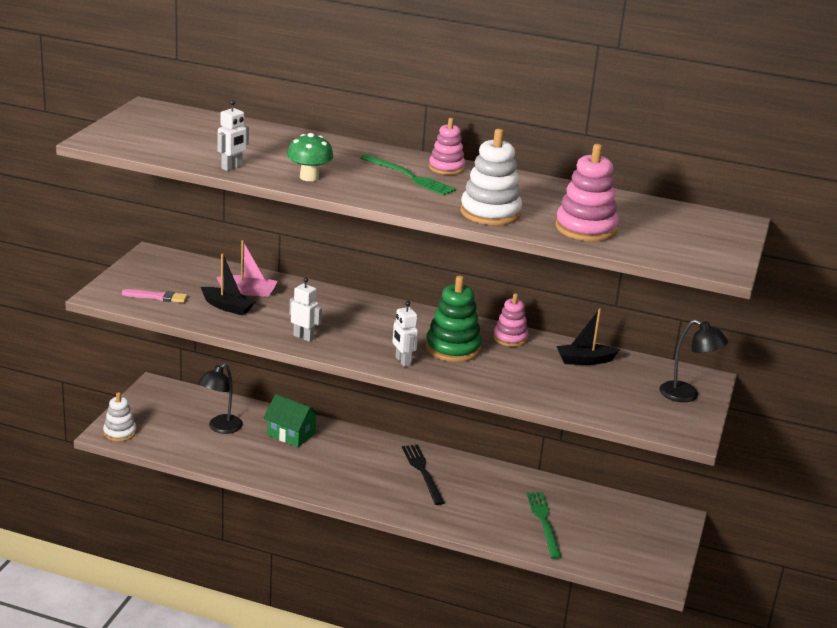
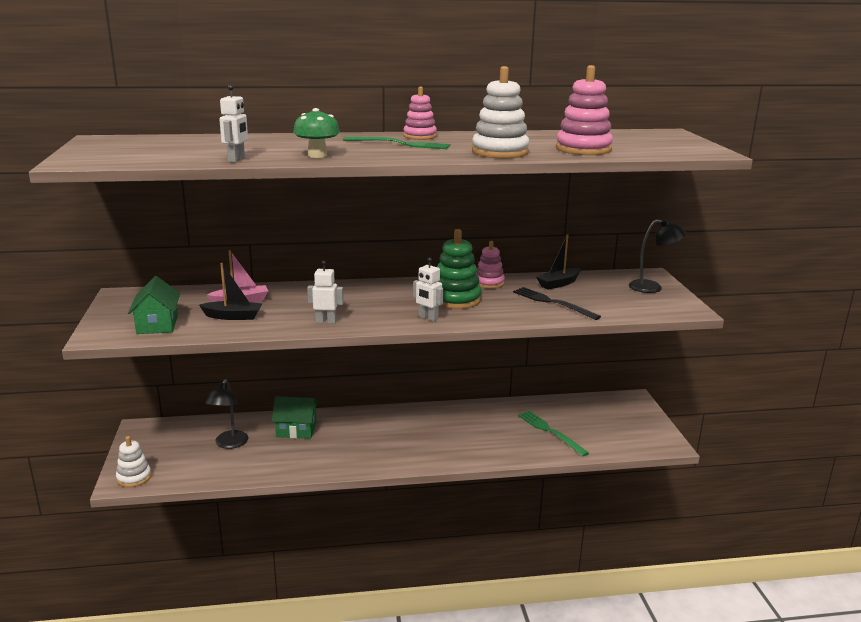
camera: 25 degrees left, 5 degrees down
pink brush [122,289,188,303] -> green house [128,276,180,334]
black fork [402,445,445,505] -> black fork moved to [513,287,601,320]

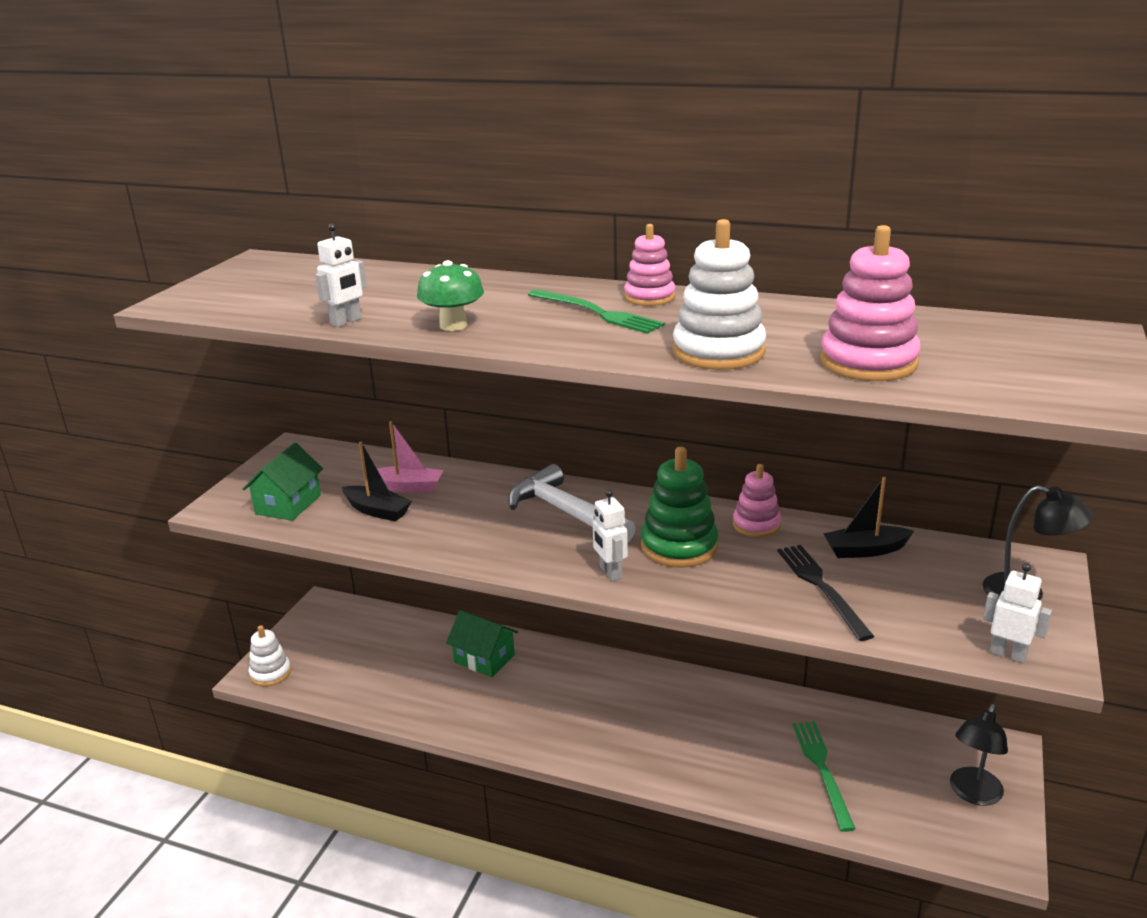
camera: 30 degrees right, 5 degrees up
black lamp [205,379,248,449] -> black lamp moved to [950,704,1008,806]
white robot [307,261,344,324] -> white robot moved to [983,563,1052,663]
none -> white hammer [508,464,636,542]

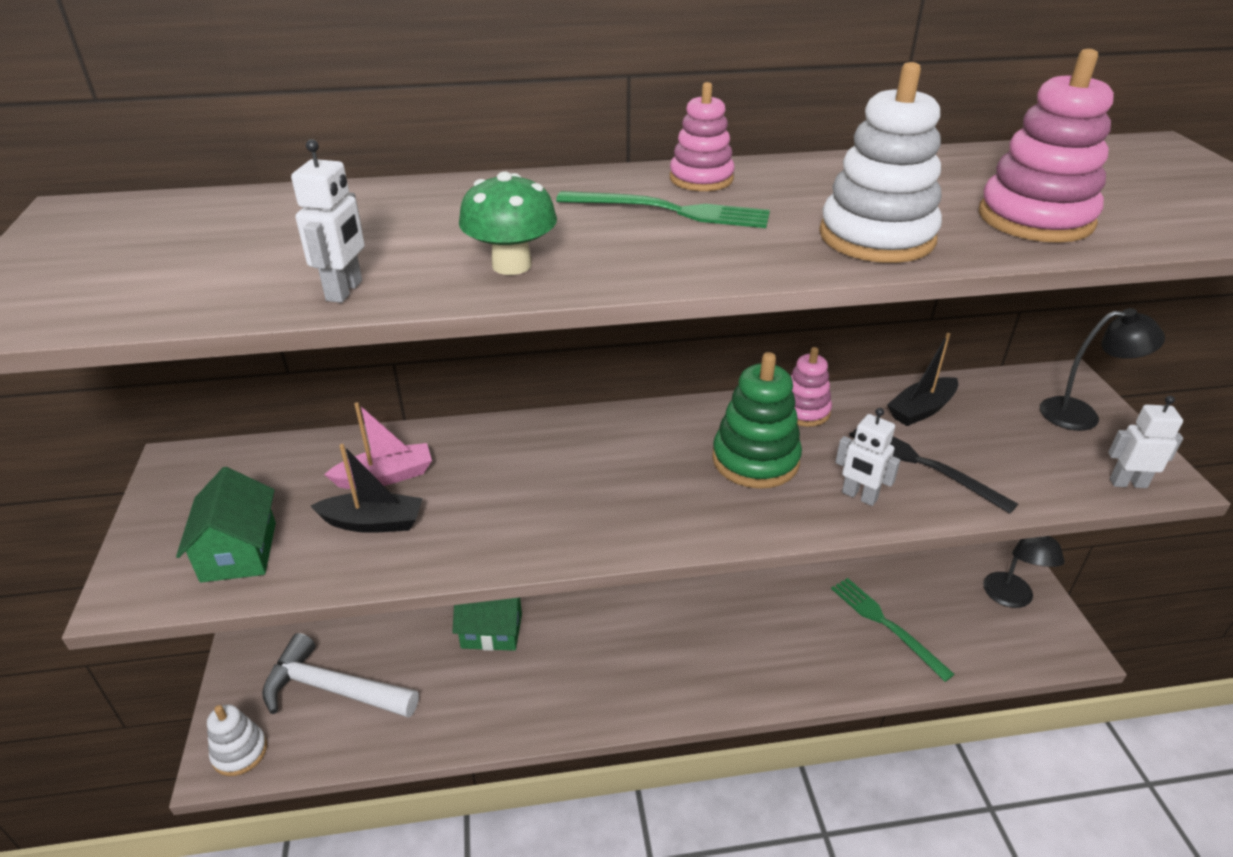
camera: 30 degrees left, 10 degrees up
white hammer [508,464,636,542] -> white hammer moved to [262,633,419,718]
white robot [593,490,628,581] -> white robot moved to [835,408,900,506]

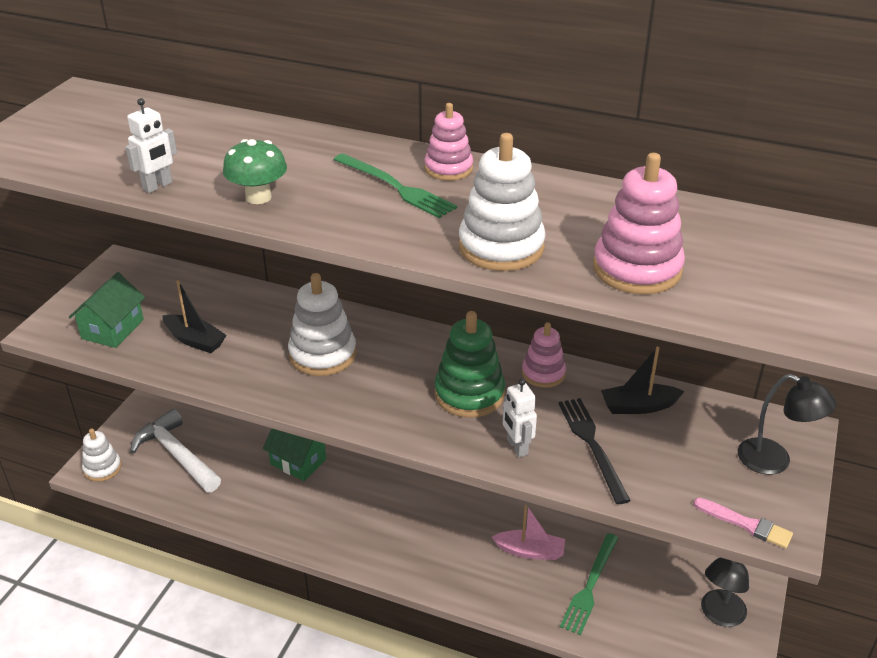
camera: 30 degrees right, 0 degrees up
pink boat [324,402,432,489] -> pink boat moved to [492,504,565,560]
green fork [831,578,955,682] -> green fork turned 150 degrees counterclockwise [560,533,618,636]
white robot [1108,396,1183,488] -> pink brush [693,498,793,549]
none -> white stacking toy [288,273,356,376]

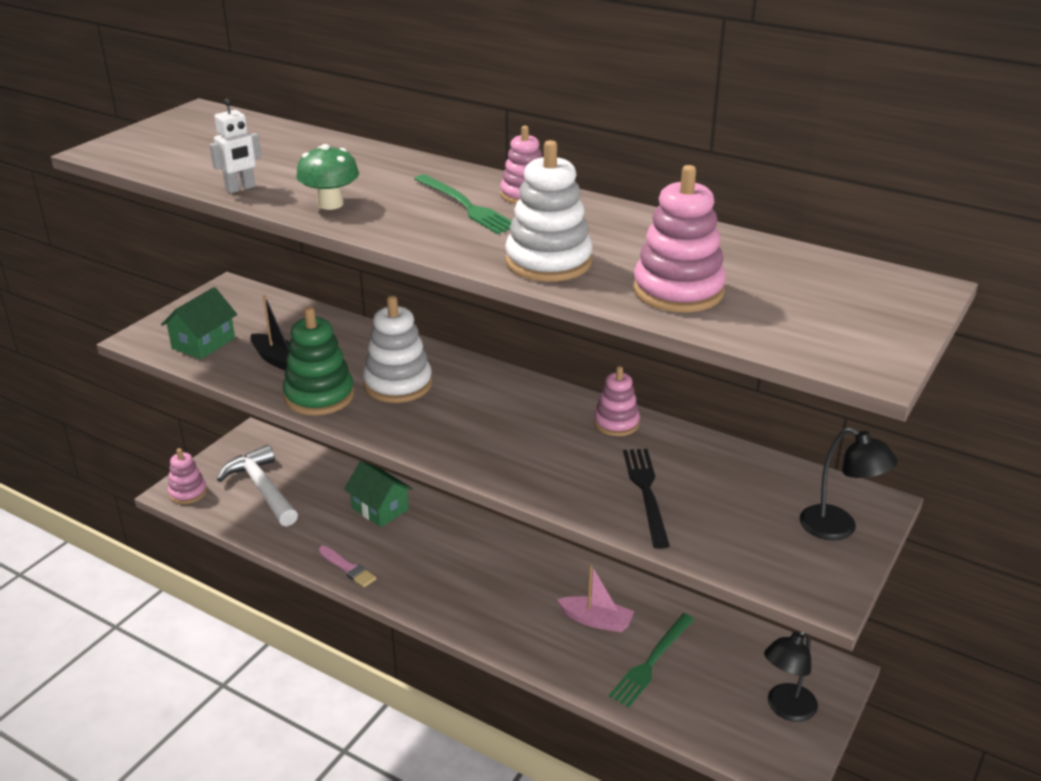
camera: 10 degrees right, 5 degrees down
white stacking toy [82,428,121,482] -> pink stacking toy [168,448,207,504]
green stacking toy [434,311,505,418] -> green stacking toy moved to [283,307,354,415]
white robot [503,379,537,457] -> none
black boat [601,347,685,414] -> none
pink brush [693,498,793,549] -> pink brush moved to [318,545,376,587]

